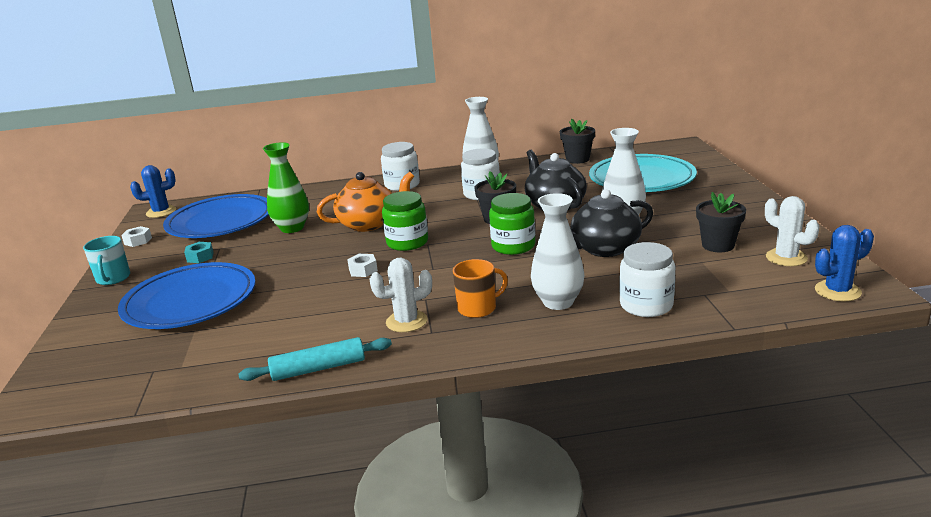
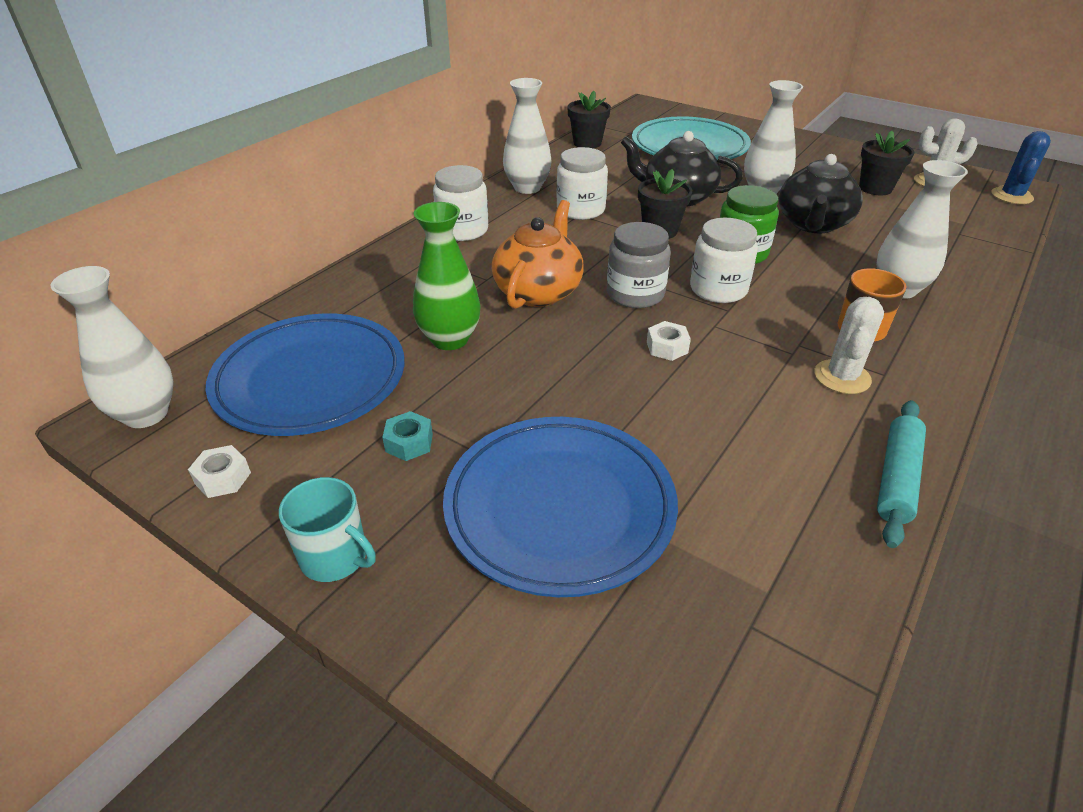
camera: 50 degrees left, 15 degrees up
blue cactus [130,165,176,218] -> white vase [50,266,174,428]
green jar [382,191,428,251] -> grey jar [607,222,671,308]
white jar [619,242,676,317] -> white jar moved to [690,218,758,303]

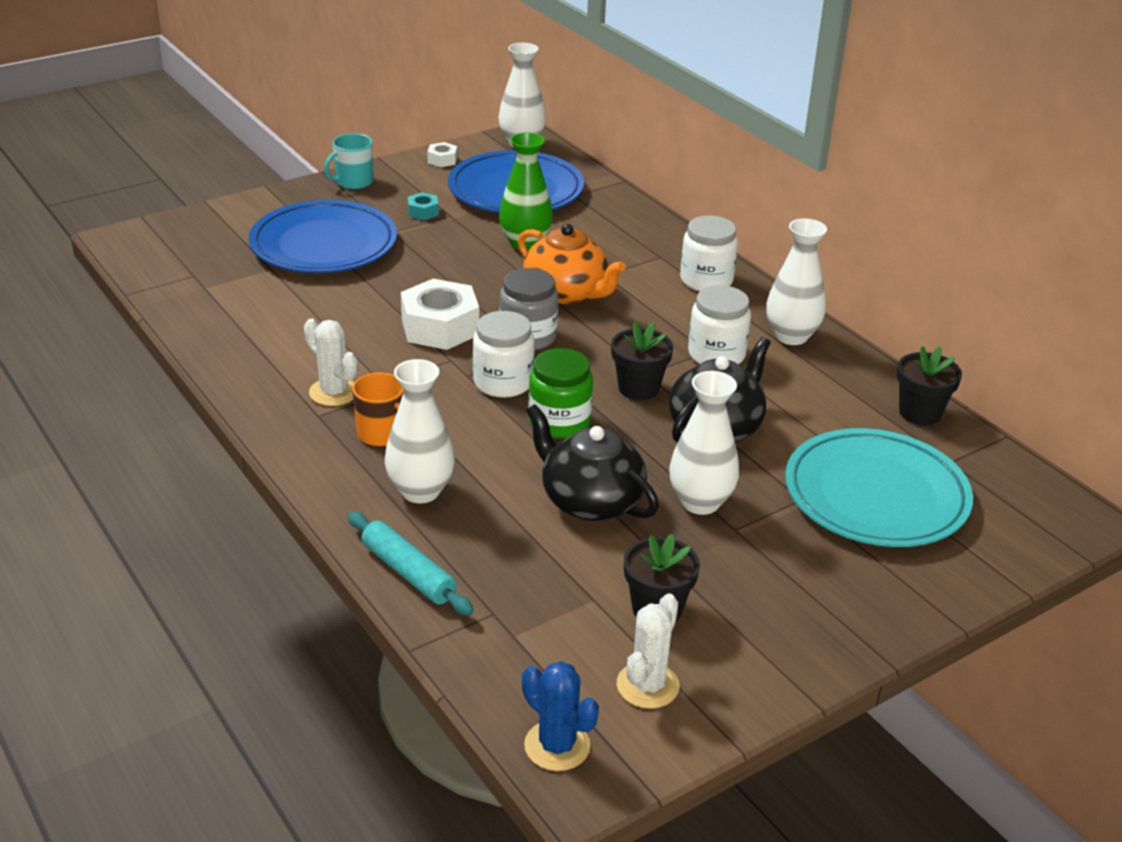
camera: 110 degrees right, 5 degrees down
white nut [647,321,691,361] -> white nut [401,279,479,350], size x2.14
turquoise rolling pin [877,400,926,548] -> turquoise rolling pin moved to [348,511,474,616]

